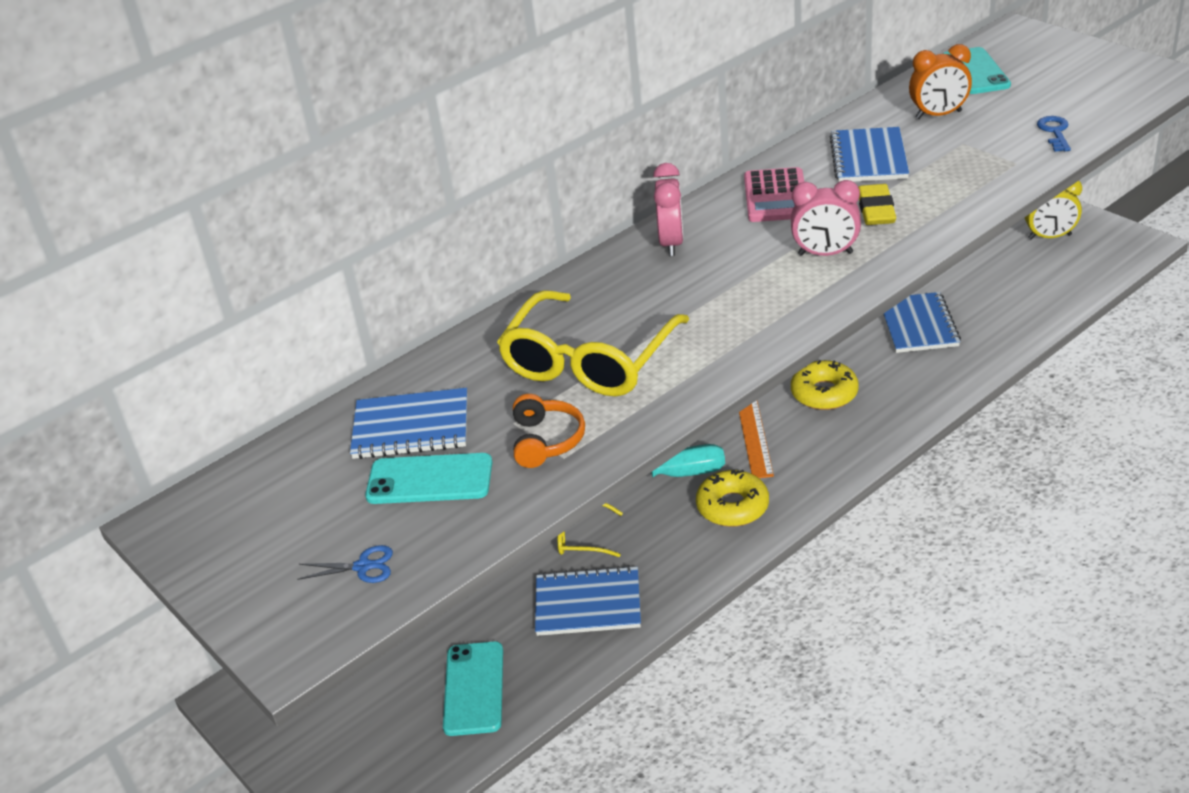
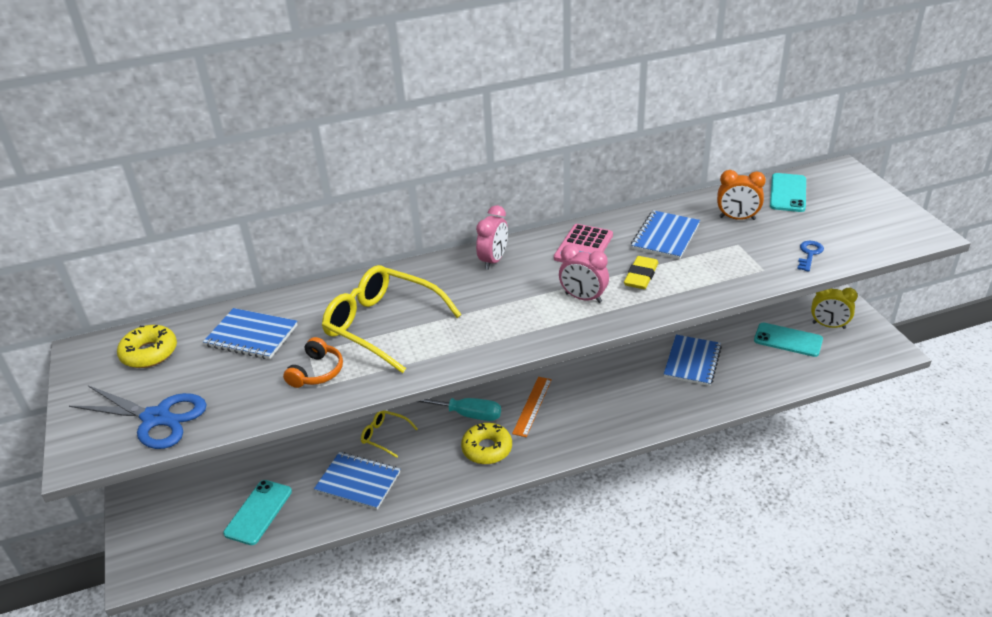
camera: 20 degrees right, 0 degrees up
blue scissors [297,545,393,583] -> blue scissors [69,386,207,449], size x2.26
turquoise phone [365,453,492,504] -> turquoise phone moved to [754,323,823,357]
yellow glasses [497,290,689,396] -> yellow glasses turned 75 degrees clockwise [322,265,462,373]
yellow donut [791,360,859,410] -> yellow donut moved to [117,325,177,368]

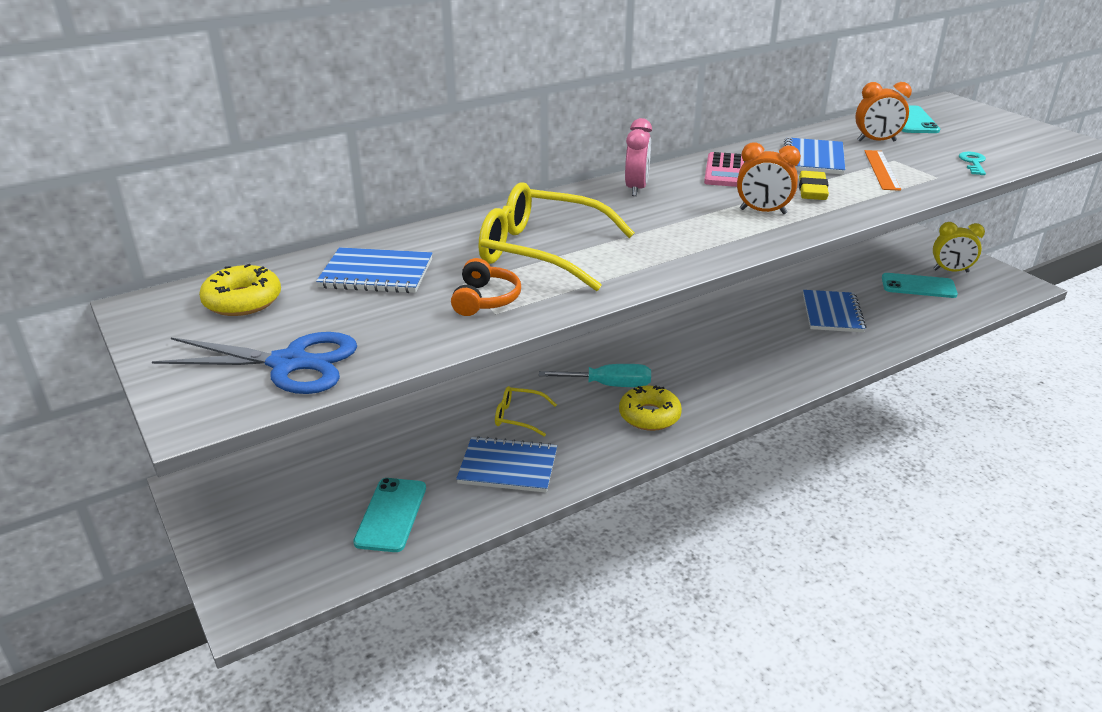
camera: 15 degrees left, 5 degrees down
orange ruler [512,377,552,437] -> orange ruler moved to [865,150,901,191]
pink clock [559,245,609,303] -> orange clock [737,142,801,214]
blue key [797,241,824,272] -> turquoise key [959,152,986,175]

